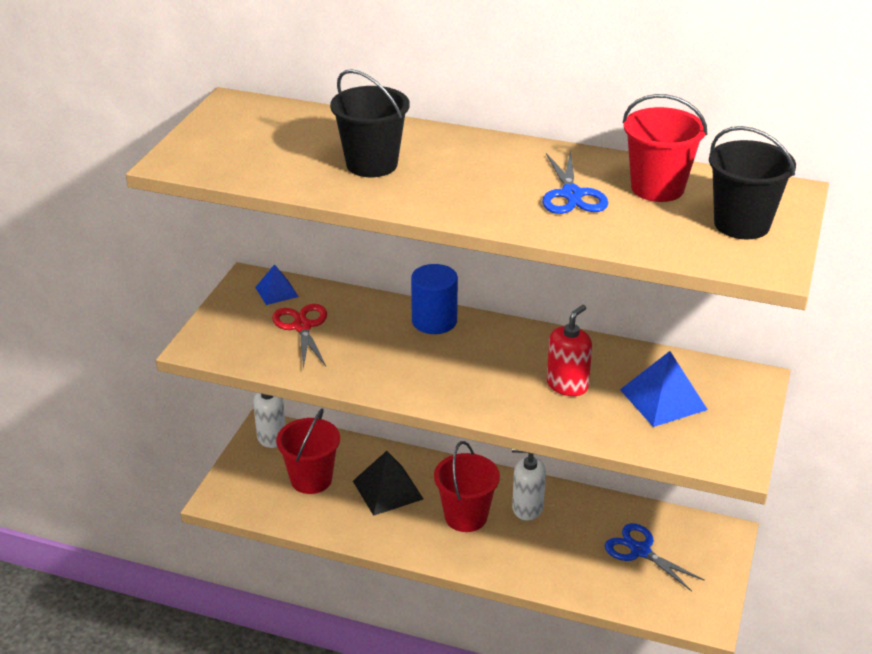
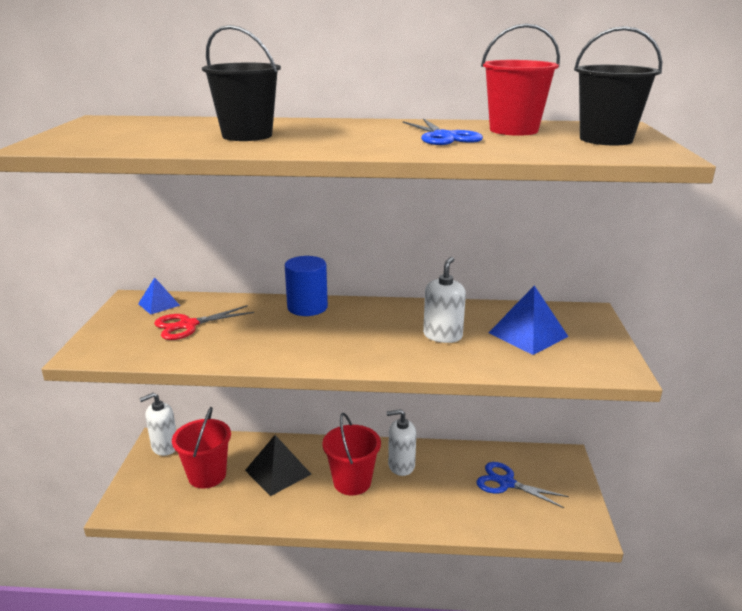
camera: 15 degrees left, 10 degrees down
red scissors [272,304,327,369] -> red scissors turned 90 degrees counterclockwise [154,305,254,340]
red soap dispenser [547,305,592,396] -> white soap dispenser [423,257,466,343]

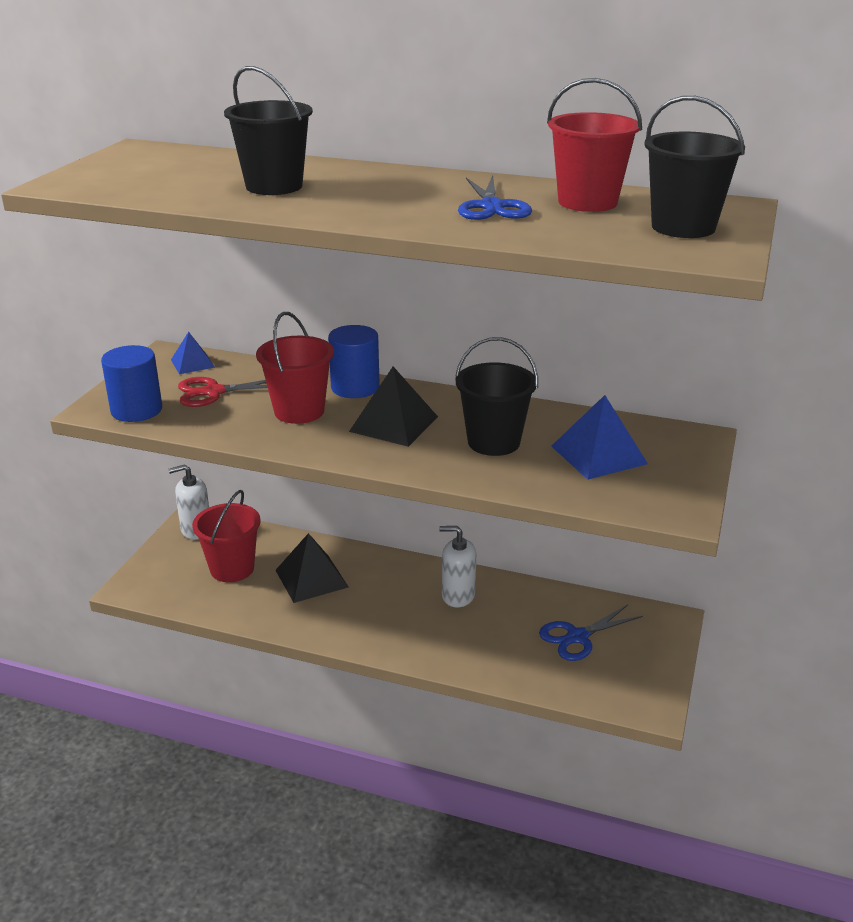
camera: 15 degrees right, 5 degrees up
red bucket [322,413,381,496] -> red bucket moved to [256,312,334,424]
white soap dispenser [423,257,466,343] -> black bucket [455,337,538,456]
blue scissors [476,462,569,508] -> blue scissors turned 75 degrees counterclockwise [539,605,643,661]
none -> blue cylinder [101,345,162,422]
none -> black pyramid [349,367,438,447]

